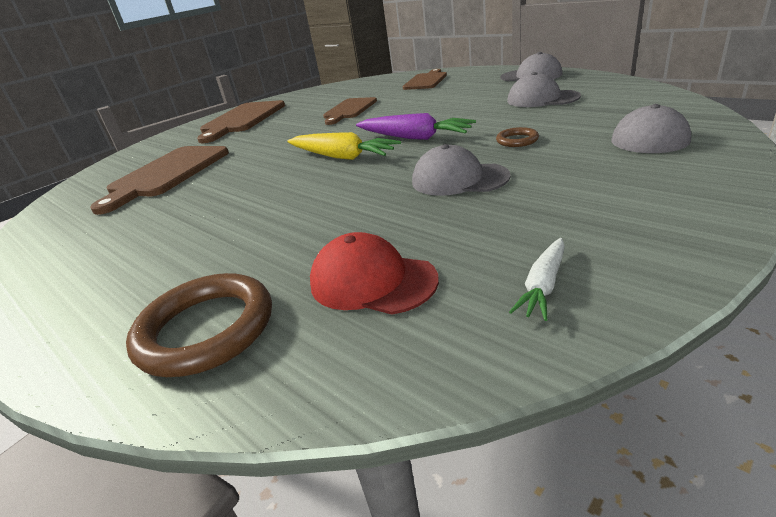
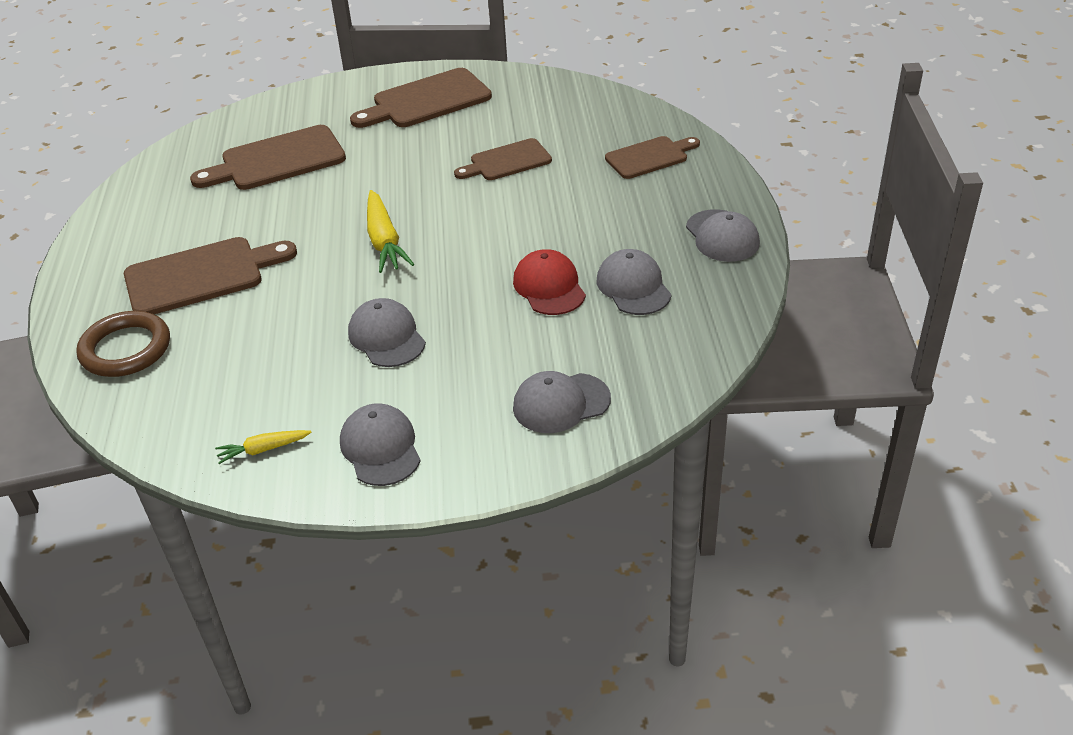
camera: 40 degrees right, 10 degrees up
red cap [310,232,439,315] -> red cap moved to [513,249,586,315]
purple carrot [356,113,476,140] -> none
brown ring [496,127,539,147] -> none
white carrot [509,238,565,321] -> yellow carrot [215,430,312,464]
none -> brown cutting board [124,237,297,314]
none -> grey cap [340,403,421,486]

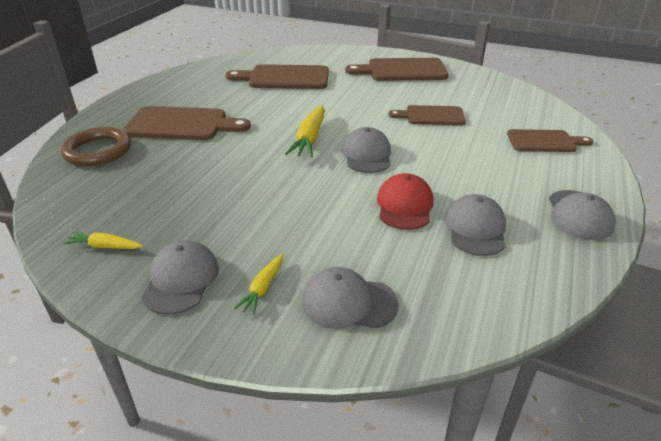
camera: 25 degrees right, 5 degrees down
grey cap [348,298,426,367] -> grey cap moved to [342,127,391,173]
none -> yellow carrot [234,254,283,315]

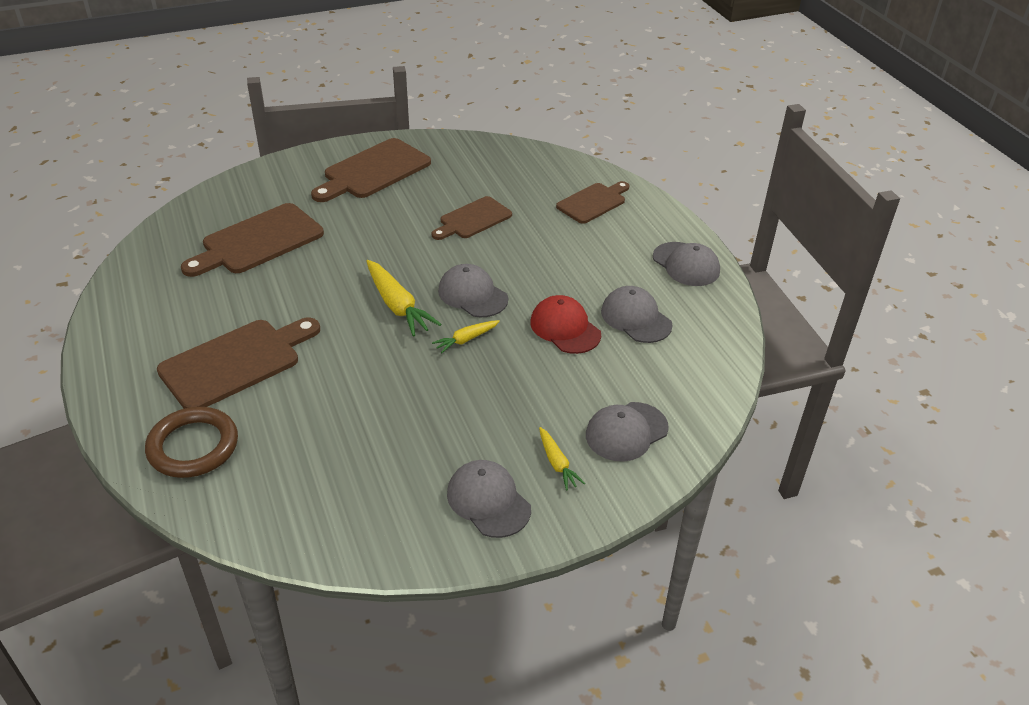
camera: 45 degrees left, 5 degrees up
yellow carrot [63,231,143,249] -> yellow carrot moved to [432,320,500,354]

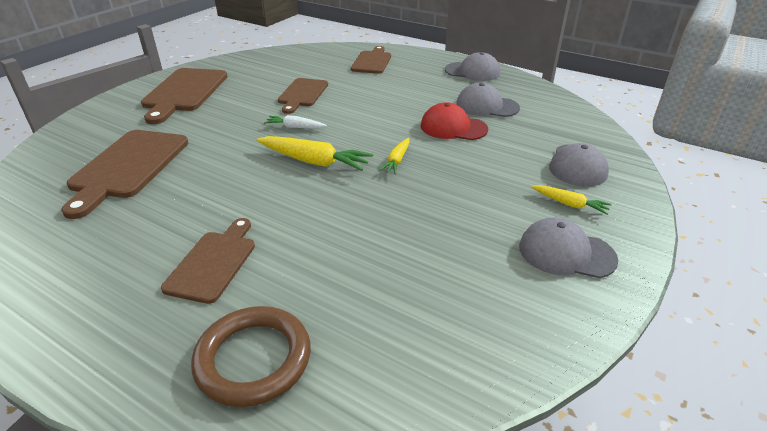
camera: 35 degrees left, 5 degrees down
brown cutting board [157,317,320,409] -> brown cutting board [161,218,255,304], size x0.64
grey cap [438,264,508,318] -> none
none -> white carrot [264,115,327,128]

